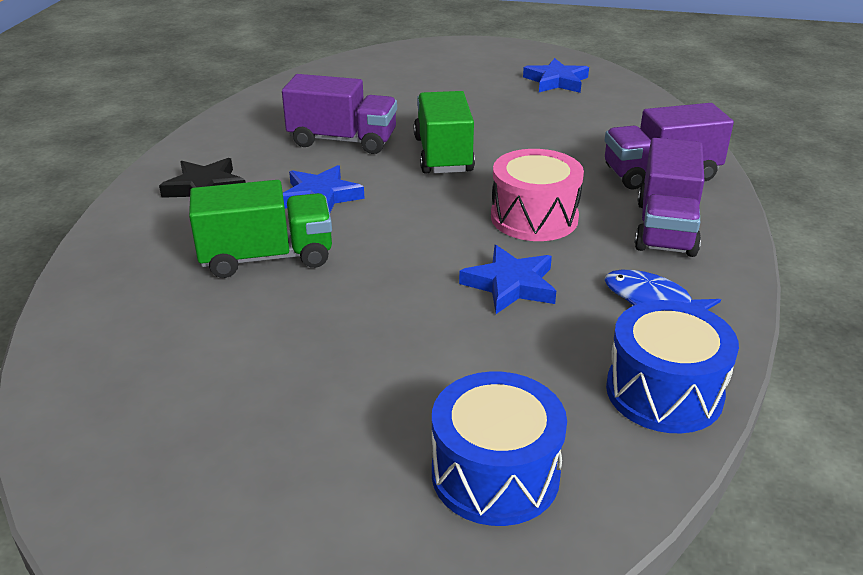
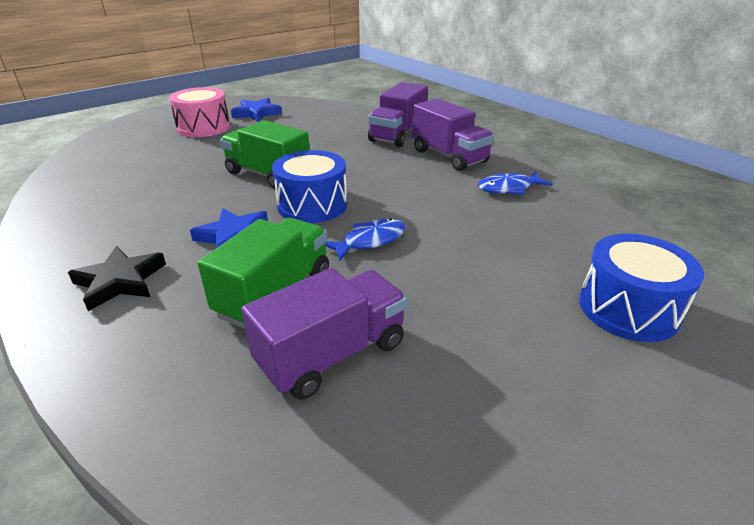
camera: 50 degrees left, 0 degrees up
purple truck [282,74,397,154] -> purple truck moved to [241,268,407,400]
blue star [459,245,556,314] -> none
pink drum [491,149,584,241] -> pink drum moved to [169,87,230,137]
blue drum [606,300,739,433] -> blue drum moved to [272,150,347,223]
none -> blue fish [325,218,406,261]

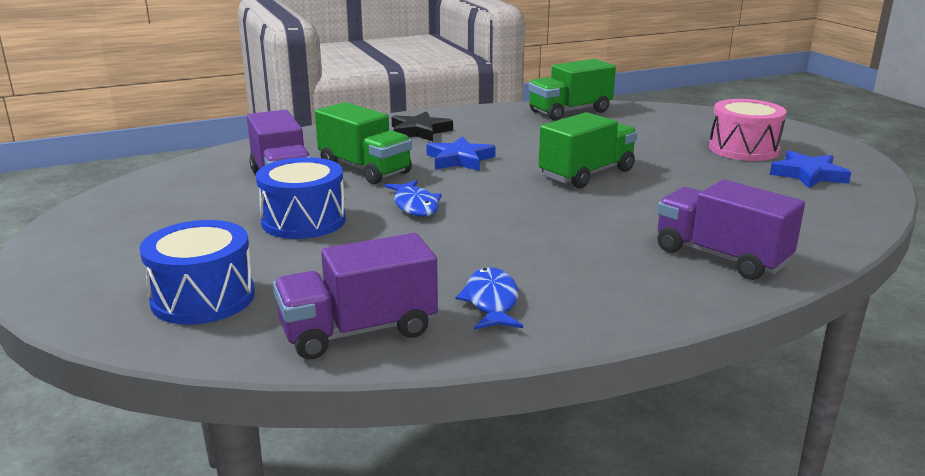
camera: 105 degrees right, 10 degrees down
blue drum [272,150,347,223] -> blue drum moved to [256,157,346,239]
purple truck [412,99,494,171] -> purple truck moved to [273,233,438,359]
none -> green truck [528,59,616,121]

